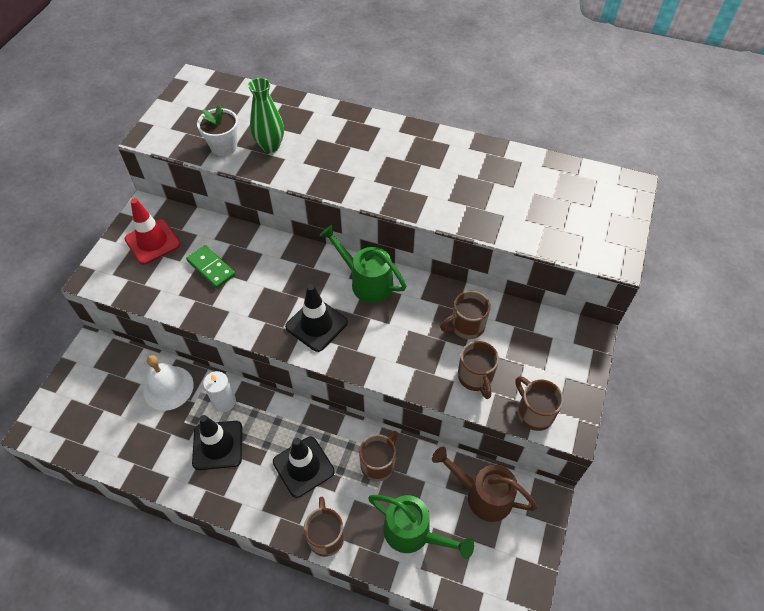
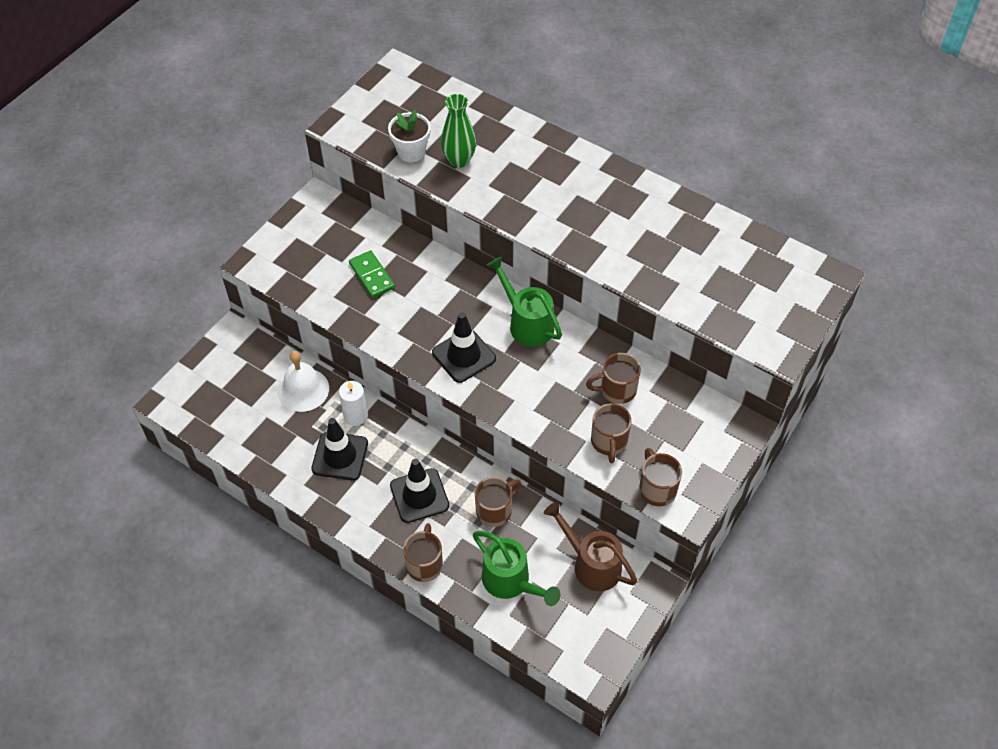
camera: 15 degrees right, 0 degrees up
red traffic cone [125,198,180,265] -> none

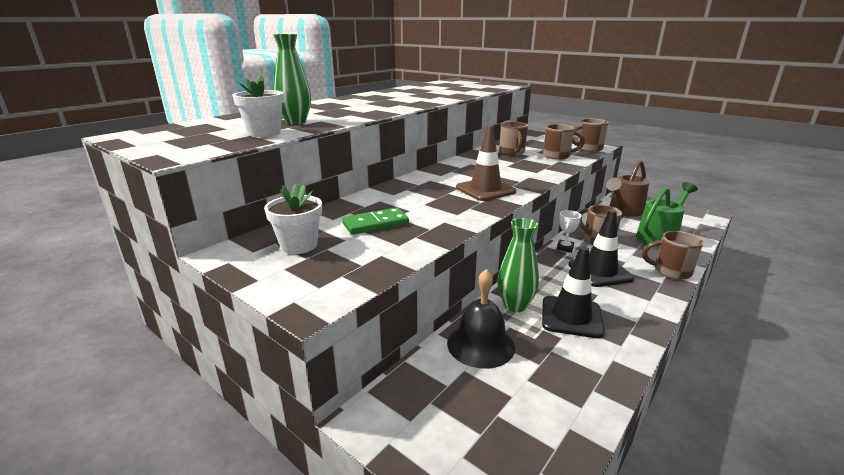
camera: 85 degrees left, 30 degrees down
white bell [277,351,329,412] -> black bell [447,269,515,369]
white candle [339,381,368,426] -> green vase [497,218,539,312]
black traffic cone [432,312,496,383] -> brown traffic cone [456,125,516,201]
green watering can [486,256,562,347] -> none
none -> white flower pot [264,184,322,254]
none -> white trophy [557,210,581,253]

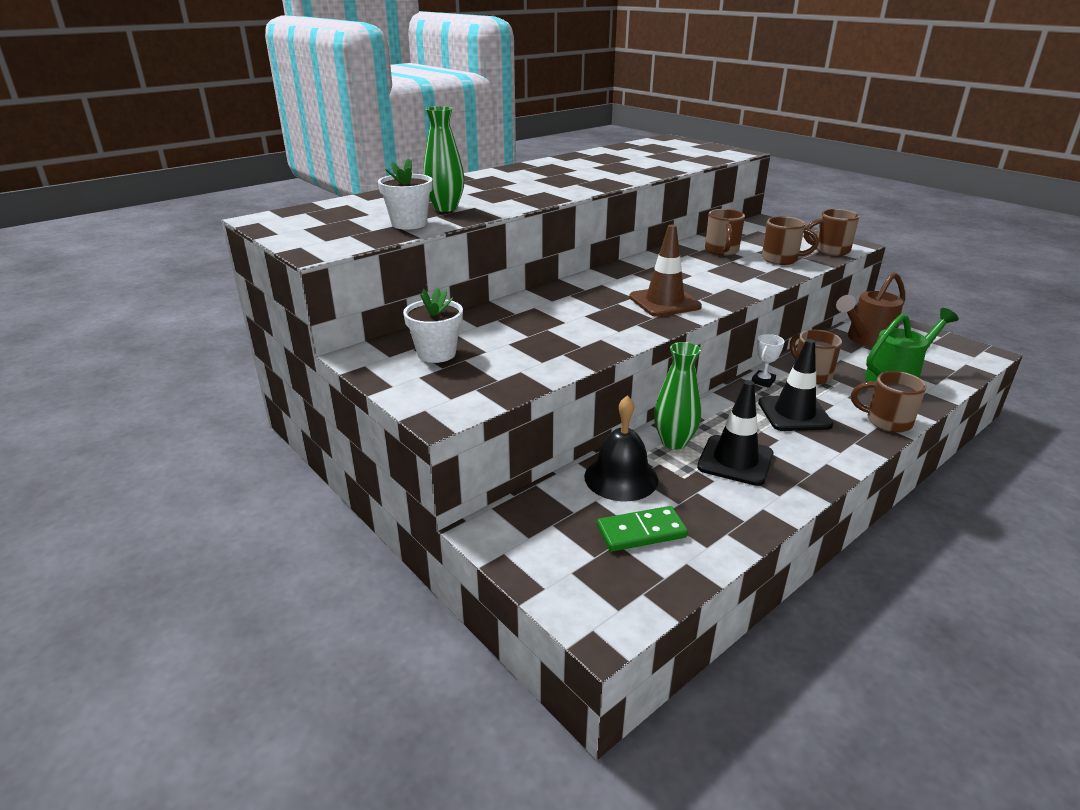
camera: 10 degrees right, 5 degrees up
green domino [342,208,409,235] -> green domino moved to [597,506,688,552]

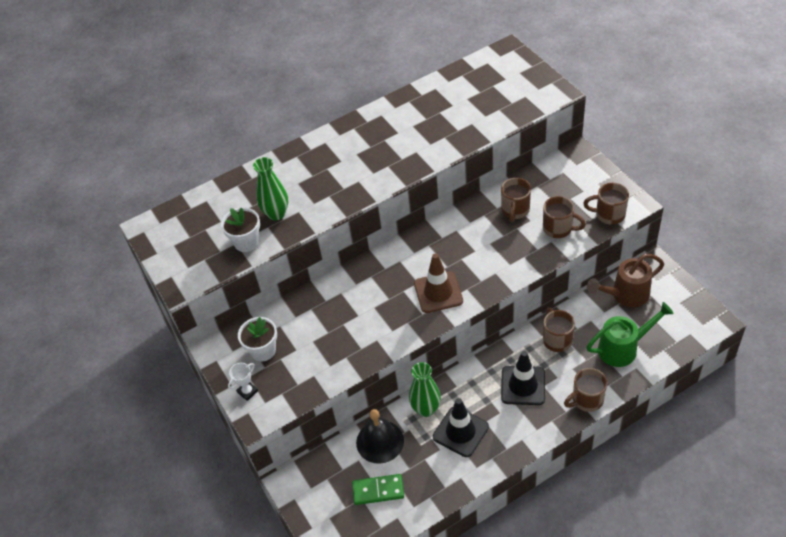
camera: 15 degrees right, 20 degrees up
white trophy [752,334,785,388] -> white trophy moved to [228,363,258,401]
brown mug [851,371,926,432] -> brown mug turned 60 degrees counterclockwise [564,368,607,412]

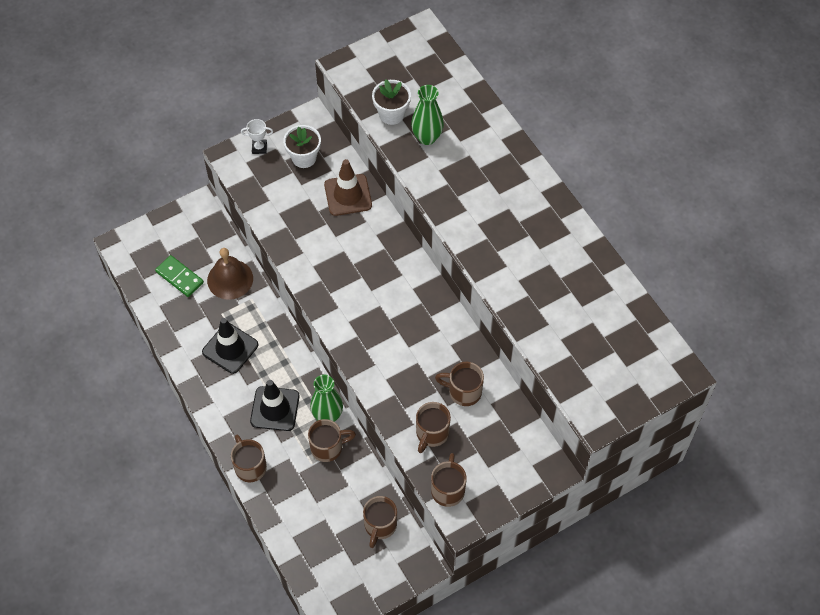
camera: 85 degrees right, 10 degrees up
white trophy [228,363,258,401] -> white trophy turned 45 degrees counterclockwise [241,119,273,154]
green domino [352,474,404,505] -> green domino turned 45 degrees counterclockwise [155,255,204,297]
black bell [356,409,404,464] -> brown bell [207,248,253,300]
green vase [409,362,441,417] -> green vase moved to [310,375,343,422]
brown traffic cone [414,253,463,313] -> brown traffic cone moved to [324,159,372,216]
green watering can [586,302,674,367] -> none
brown watering can [587,254,664,307] -> brown mug [363,496,397,548]

